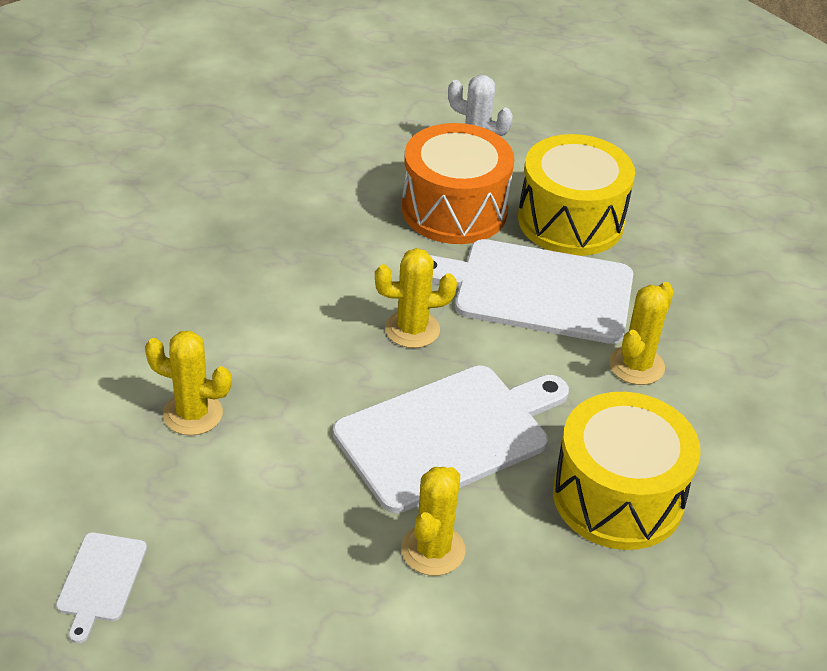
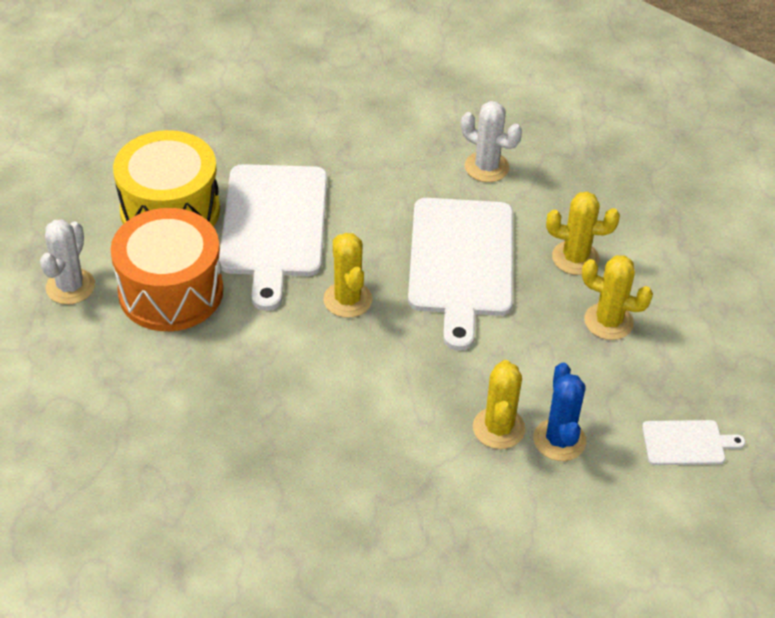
camera: 100 degrees left, 5 degrees up
white cutting board [333,365,569,513] -> white cutting board turned 135 degrees counterclockwise [408,198,513,351]
yellow drum [553,392,701,550] -> white cactus [461,101,522,182]
yellow cactus [609,282,674,385] -> yellow cactus moved to [582,255,653,340]
none -> blue cactus [533,363,586,461]

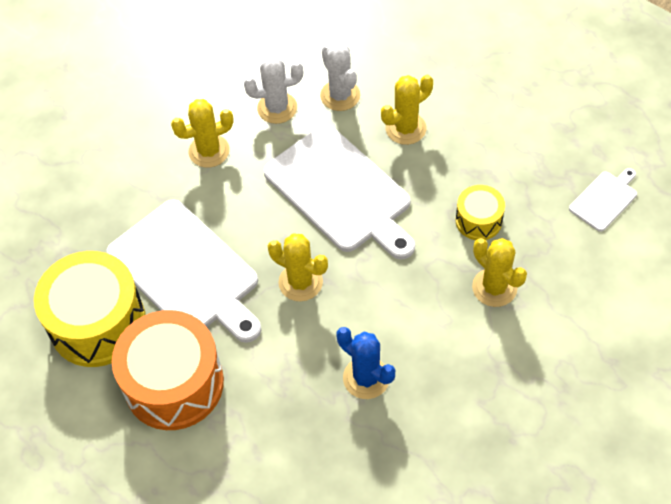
camera: 40 degrees left, 10 degrees up
white cactus [40,219,95,305] -> white cactus moved to [320,42,360,111]
blue cactus [533,363,586,461] -> blue cactus moved to [336,327,395,399]
yellow cactus [582,255,653,340] -> yellow cactus moved to [171,99,234,168]
none -> yellow drum [455,185,505,240]

